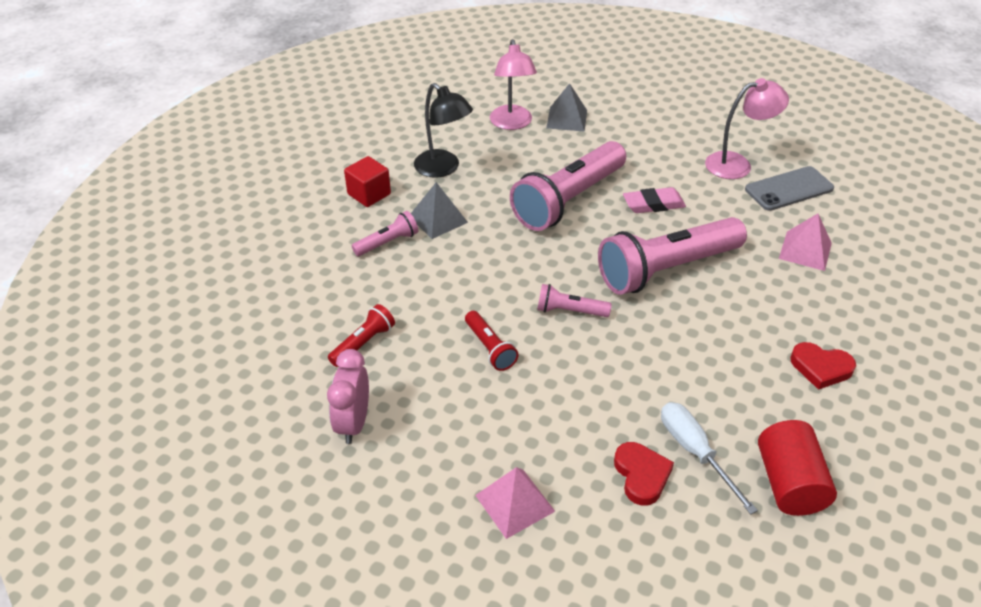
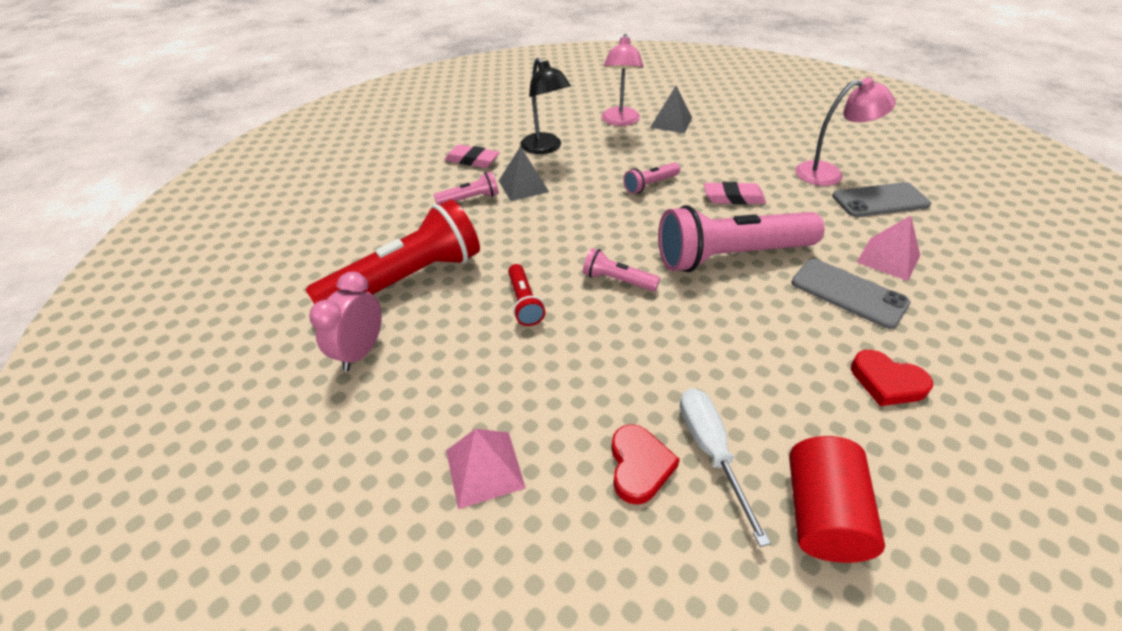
camera: 15 degrees right, 0 degrees up
red flashlight [328,304,395,367] -> red flashlight [305,199,480,305], size x2.21
red cube [344,156,391,207] -> pink eraser [445,145,500,168]
pink flashlight [510,141,626,231] -> pink flashlight [623,163,680,194], size x0.45
none -> grey phone [791,259,910,329]

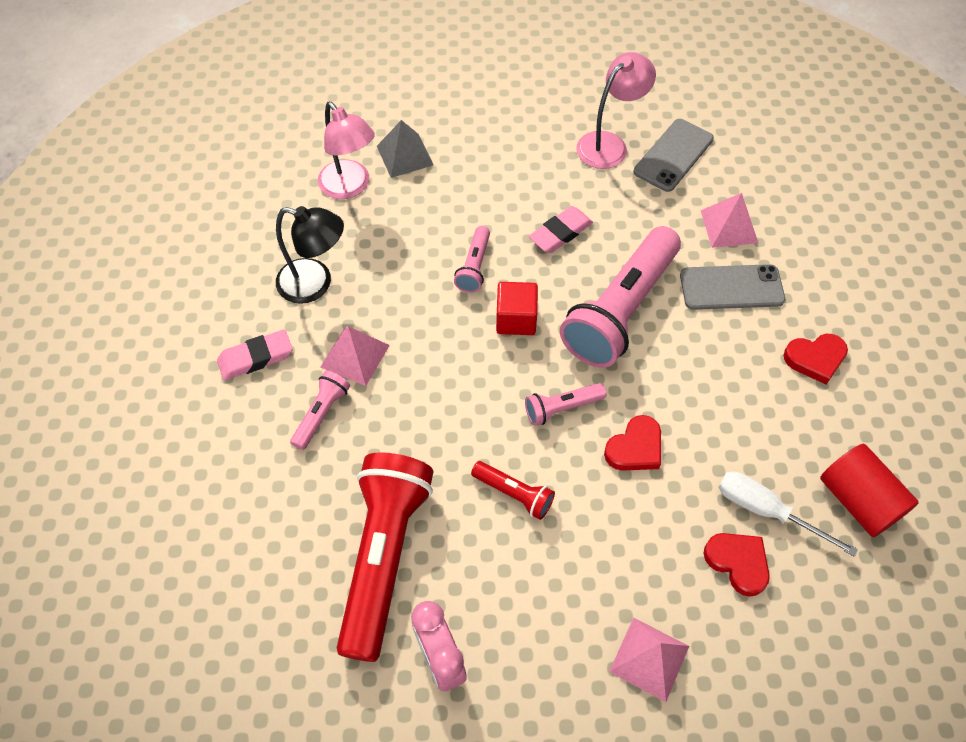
camera: 45 degrees left, 15 degrees up
grey pyramid [499,146,549,201] -> pink pyramid [320,326,390,386]
none -> red cube [496,282,538,335]
none -> red heart [604,415,661,471]

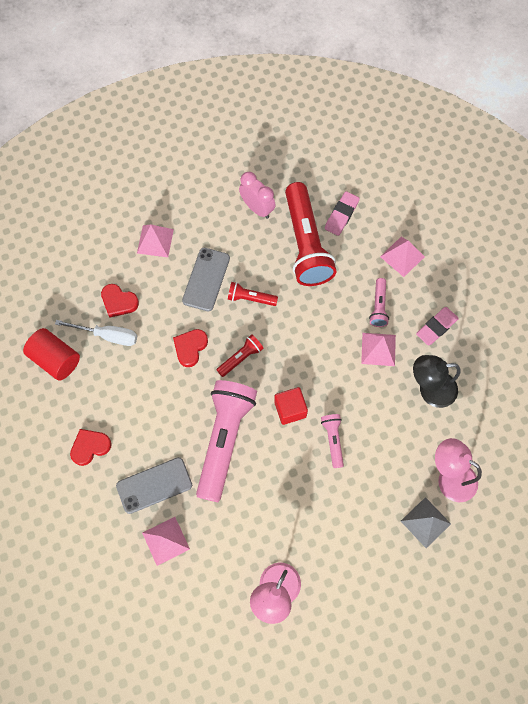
camera: 160 degrees right, 10 degrees up
pink flashlight [525,383,606,426] -> red flashlight [216,334,264,377]
pink eraser [529,206,593,253] -> pink eraser moved to [325,191,360,236]
grey phone [634,119,714,192] -> grey phone moved to [182,248,230,311]
none -> pink pyramid [380,237,425,277]

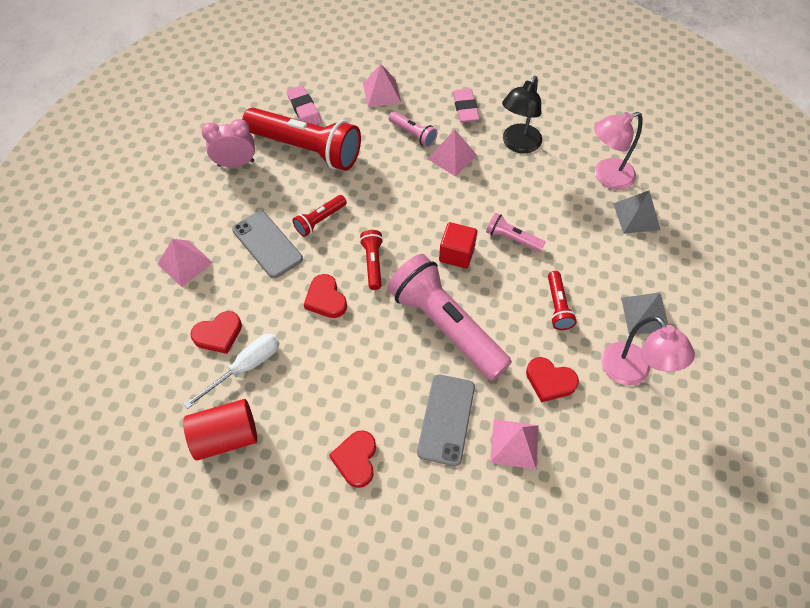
camera: 55 degrees left, 10 degrees down
none -> red heart [526,357,579,402]
none -> red flashlight [548,271,577,330]
none -> grey pyramid [621,292,668,334]

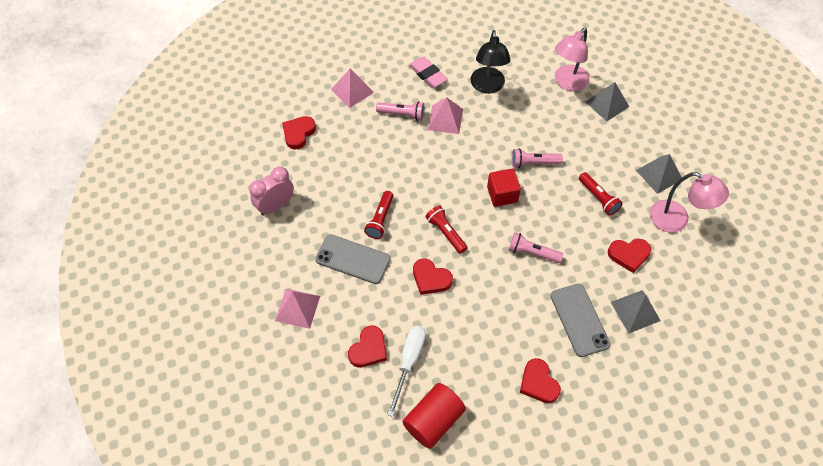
camera: 30 degrees left, 0 degrees up
red flashlight [242,107,361,171] -> none
pink eraser [287,85,322,125] -> red heart [282,116,316,150]
pink flashlight [387,254,512,381] -> pink flashlight [509,232,563,263], size x0.45
pink pyramid [490,419,539,469] -> grey pyramid [611,290,661,334]

